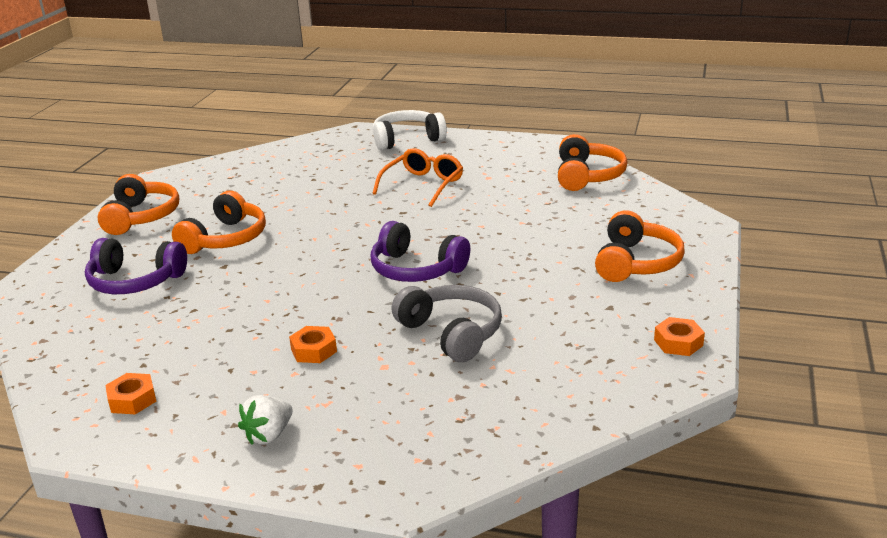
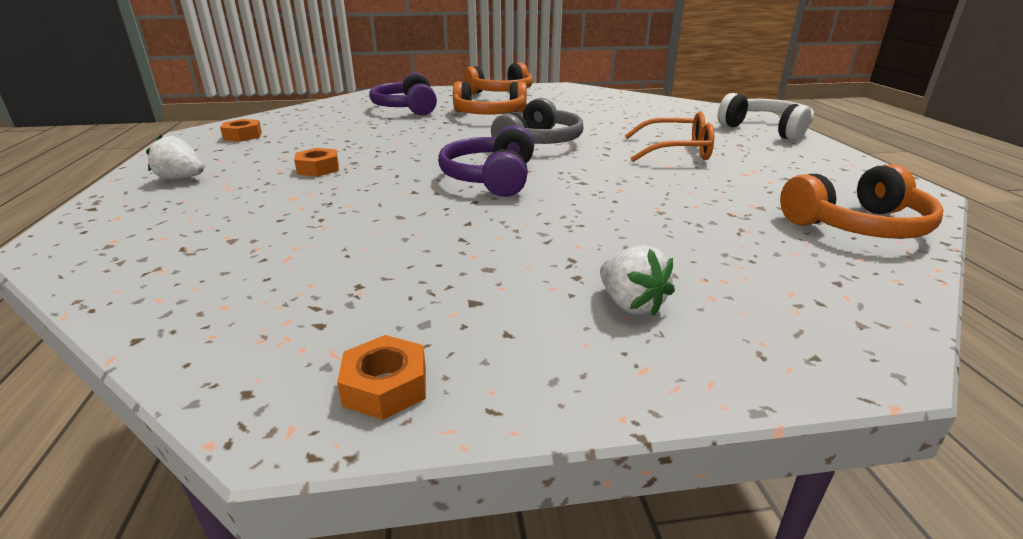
camera: 65 degrees right, 0 degrees up
grey headphones [391,285,502,362] -> grey headphones moved to [491,98,583,144]
orange headphones [595,210,685,282] -> white strawberry [600,245,675,316]

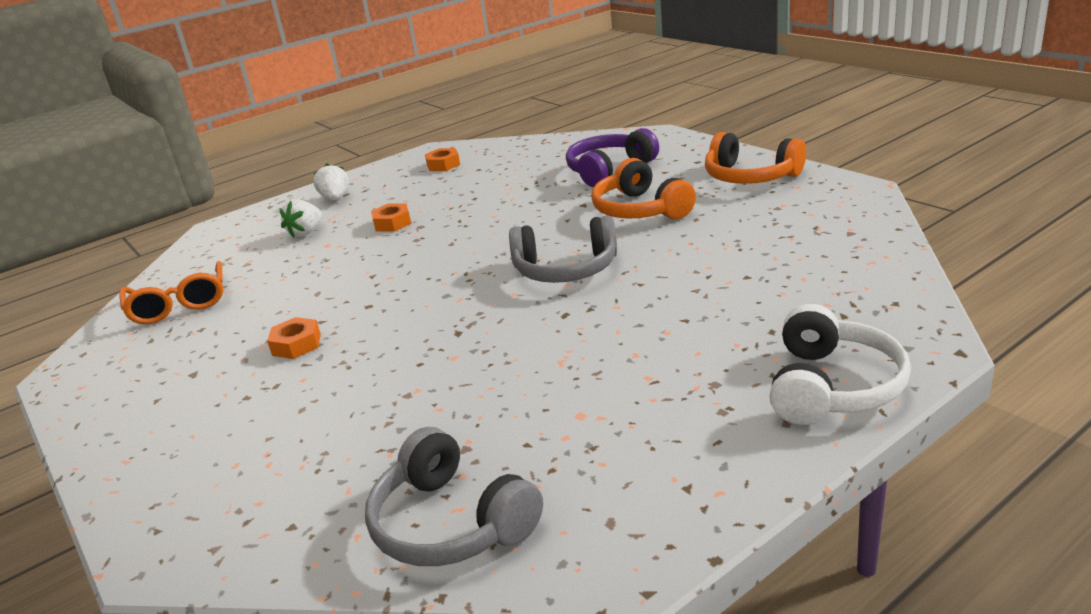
camera: 65 degrees right, 0 degrees up
orange nut [337,335,426,420] -> orange nut moved to [267,317,321,359]
purple headphones [438,125,534,197] -> none
white strawberry [600,245,675,316] -> white strawberry moved to [280,199,322,238]
orange glasses [625,112,714,162] -> orange glasses moved to [119,261,224,324]
orange headphones [780,164,943,239] -> grey headphones [365,427,543,566]

